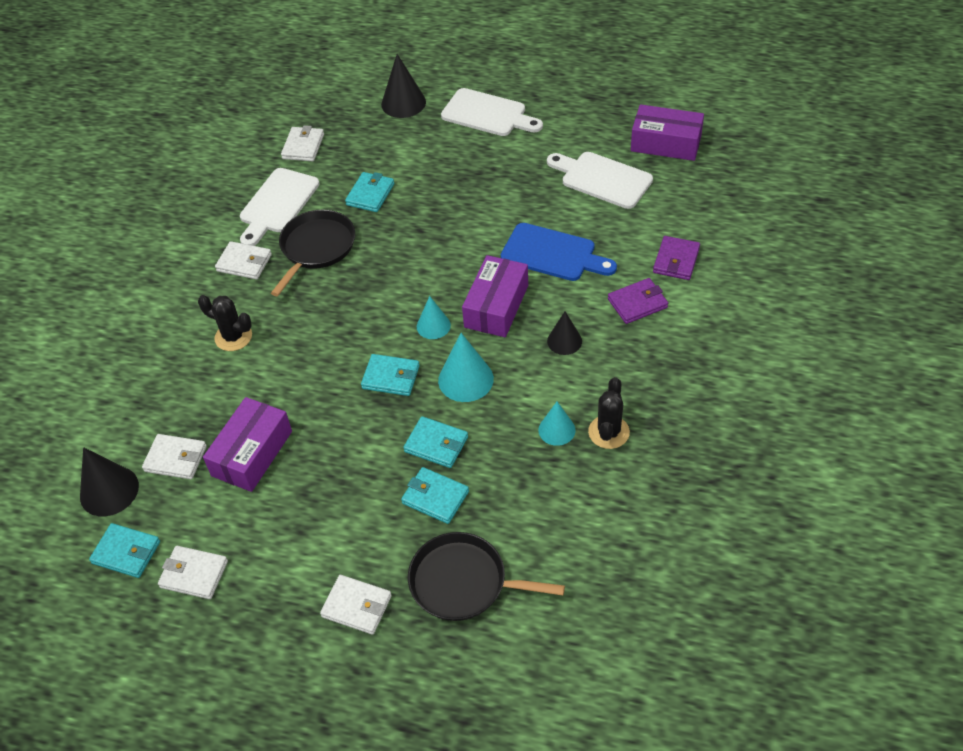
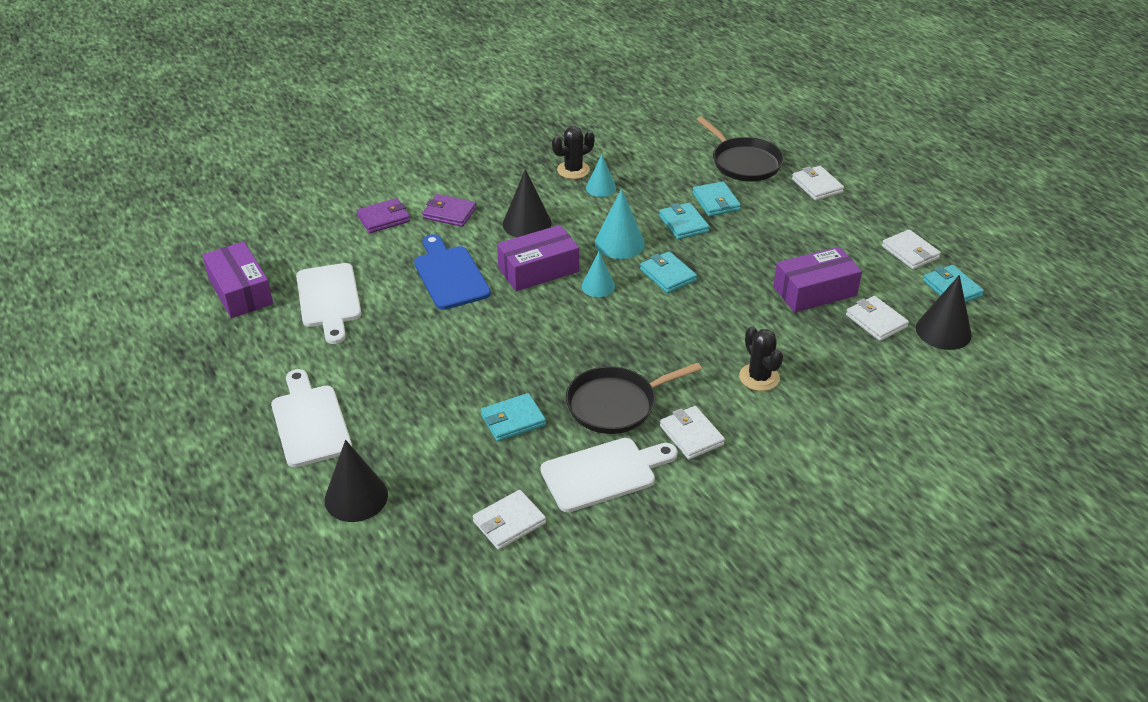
camera: 140 degrees left, 10 degrees down
black cone [547,312,582,355] -> black cone [503,169,552,237], size x1.56

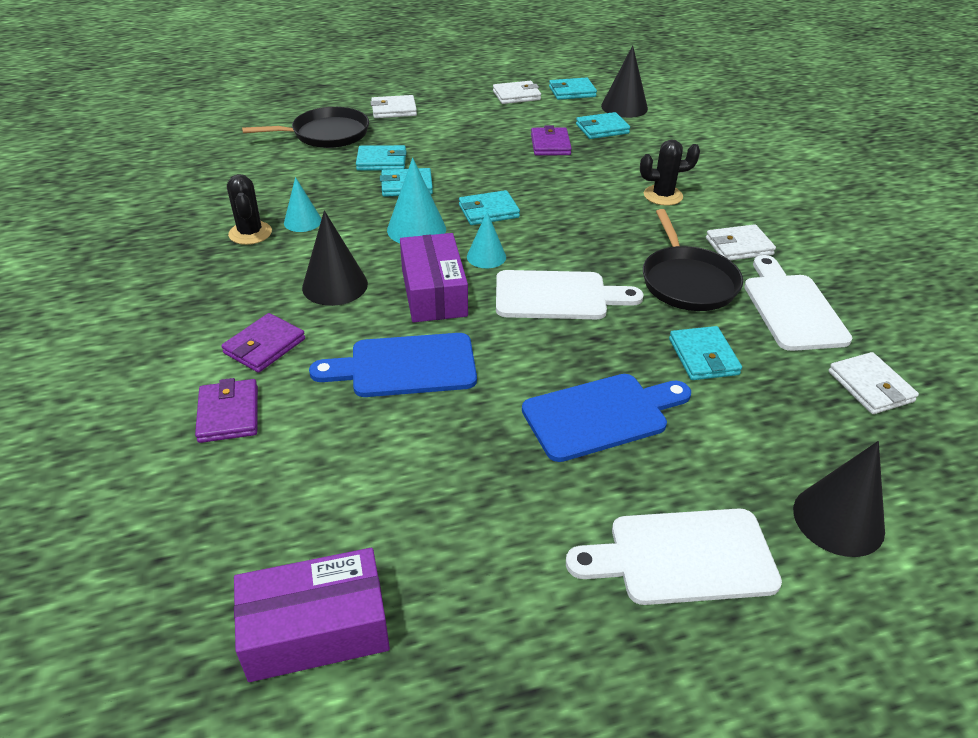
camera: 75 degrees left, 0 degrees up
white cutting board [296,263,361,344] -> white cutting board moved to [496,270,644,319]
purple box [773,247,862,312] -> purple wallet [531,125,572,155]
white wallet [846,296,909,341] -> turquoise wallet [576,112,630,139]
none -> blue cutting board [522,374,691,462]

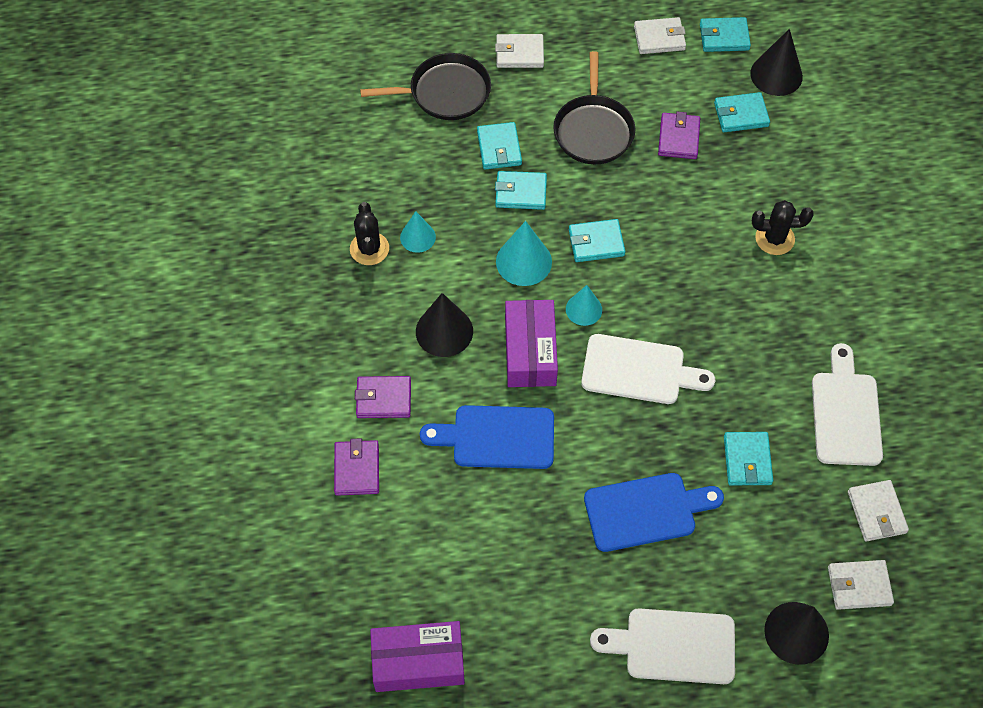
camera: 10 degrees right, 20 degrees up
purple wallet [221,313,305,373] -> purple wallet turned 45 degrees clockwise [355,376,411,418]
turquoise wallet [356,145,407,171] -> turquoise wallet turned 75 degrees clockwise [477,122,522,169]
black pan [643,209,743,311] -> black pan moved to [553,51,635,164]
white wallet [706,224,776,260] -> white wallet moved to [828,560,894,610]

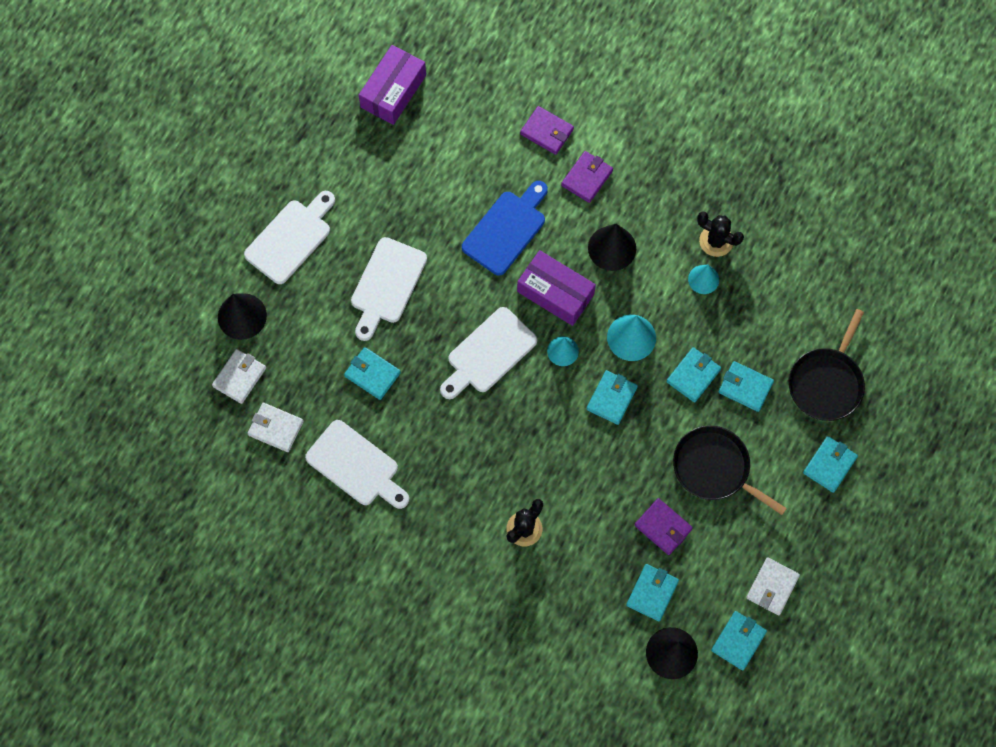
camera: 125 degrees right, 10 degrees up
white wallet [495,34,544,68] -> turquoise wallet [803,436,858,493]
blue cutting board [584,473,724,552] -> white cutting board [351,237,427,341]

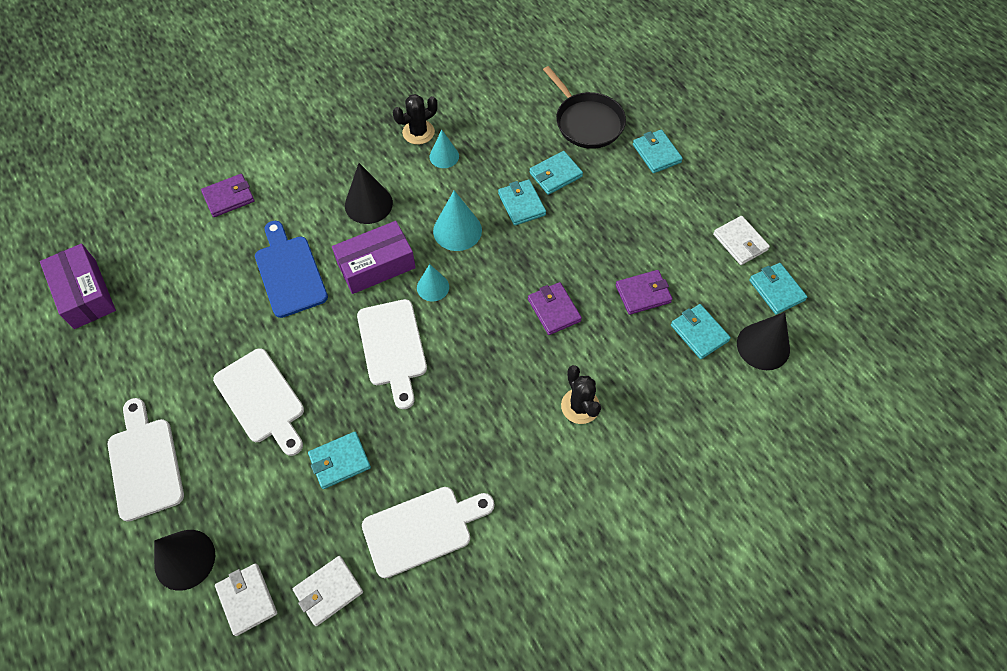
camera: 60 degrees left, 10 degrees down
purple wallet [561,151,613,203] -> purple wallet moved to [528,282,582,335]
turquoise wallet [587,370,638,425] -> none
black pan [673,426,787,515] -> none

